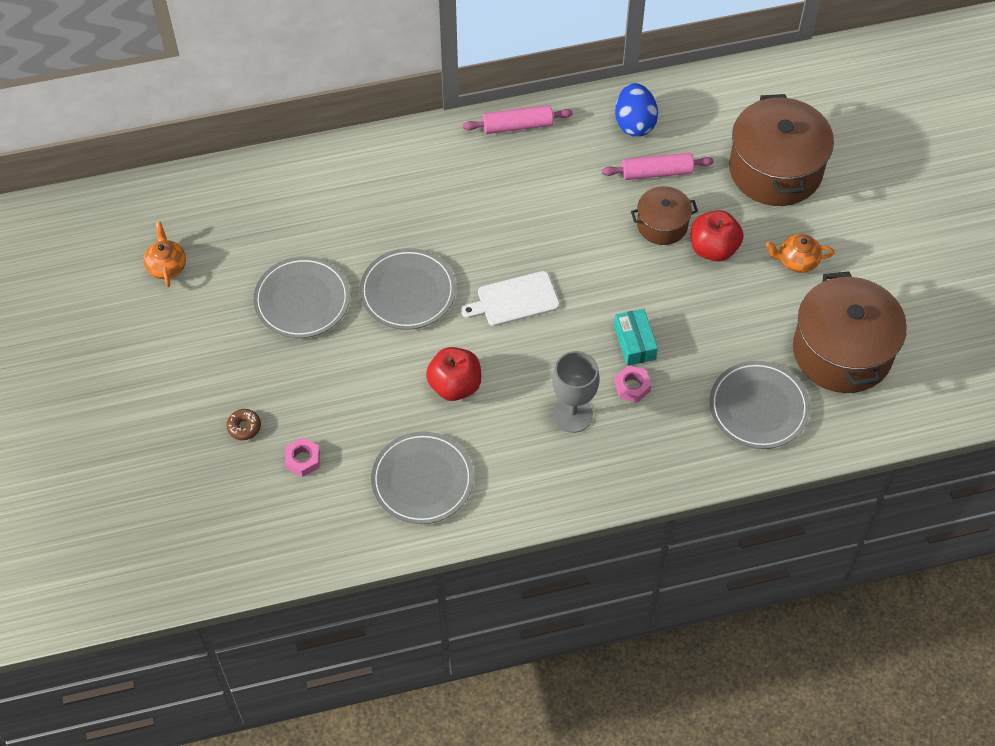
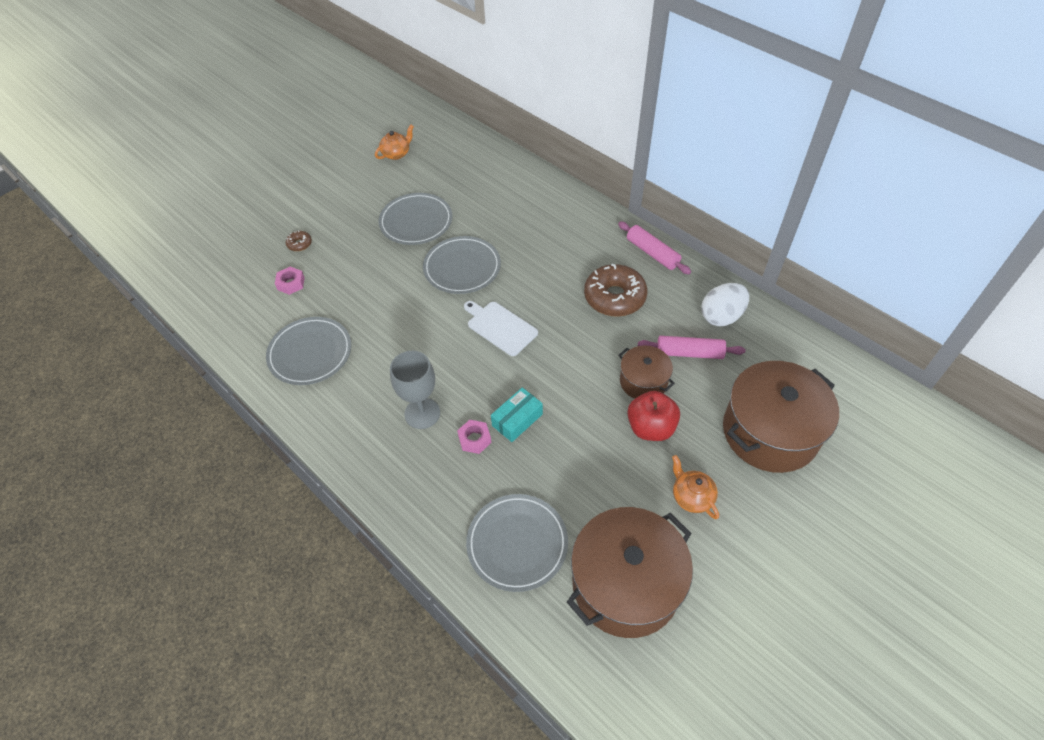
camera: 60 degrees right, 5 degrees down
red apple [426,347,481,401] -> none
pink rolling pin [602,153,714,180] -> pink rolling pin turned 45 degrees counterclockwise [638,336,746,359]
blue egg [615,83,658,137] -> white egg [701,283,749,326]
none -> brown donut [584,264,648,317]

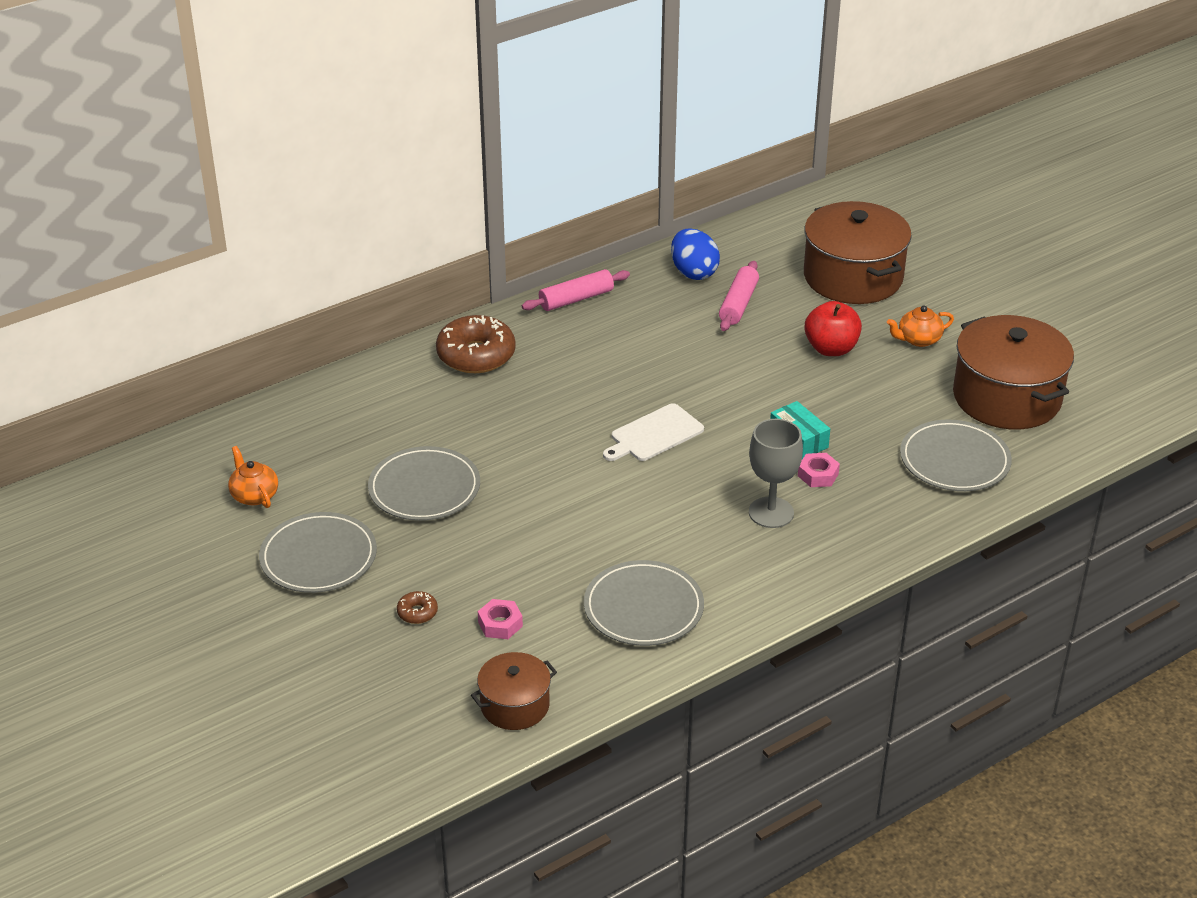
camera: 80 degrees left, 15 degrees down
grey plate [423,236,501,294] -> grey plate moved to [259,512,377,593]
brown donut [584,264,648,317] -> brown donut moved to [436,315,516,373]
brown pot [618,345,675,399] -> brown pot moved to [471,652,557,730]
white egg [701,283,749,326] -> blue egg [671,228,720,280]

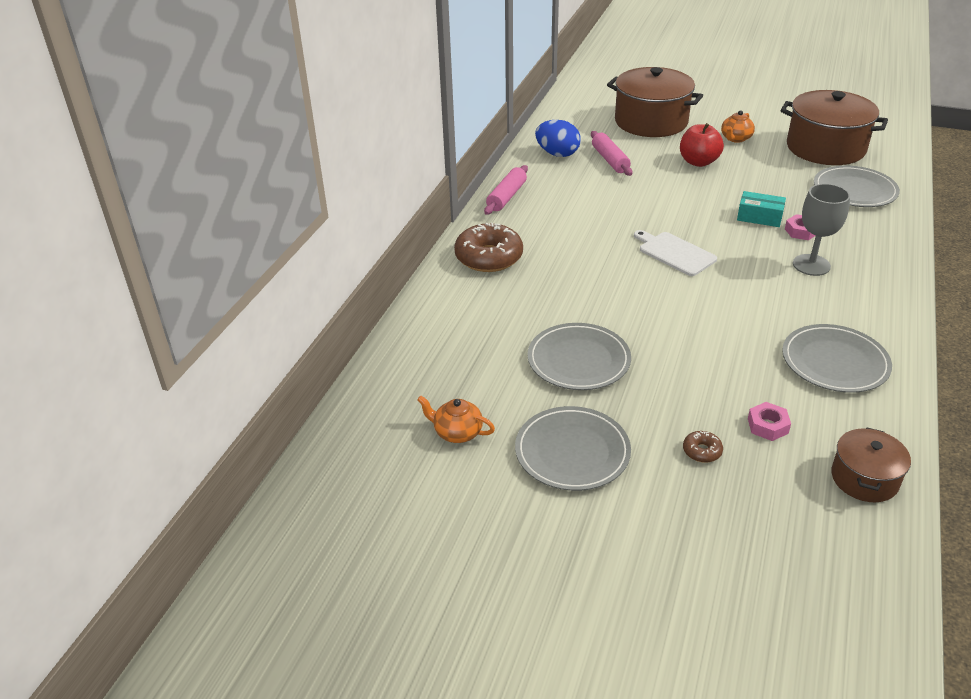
camera: 35 degrees left, 0 degrees up
white cutting board [603,403,704,461] -> white cutting board turned 120 degrees clockwise [634,230,717,276]

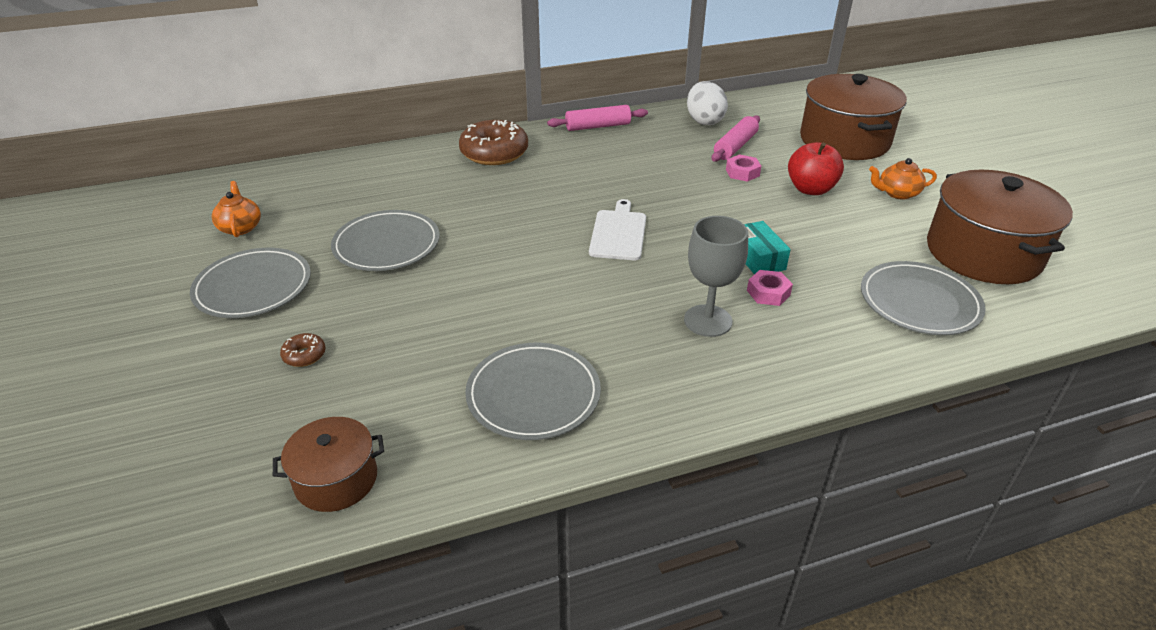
camera: 50 degrees right, 0 degrees up
blue egg [535,120,581,157] -> white egg [687,81,728,125]
pink nut [748,402,791,441] -> pink nut moved to [726,154,761,182]

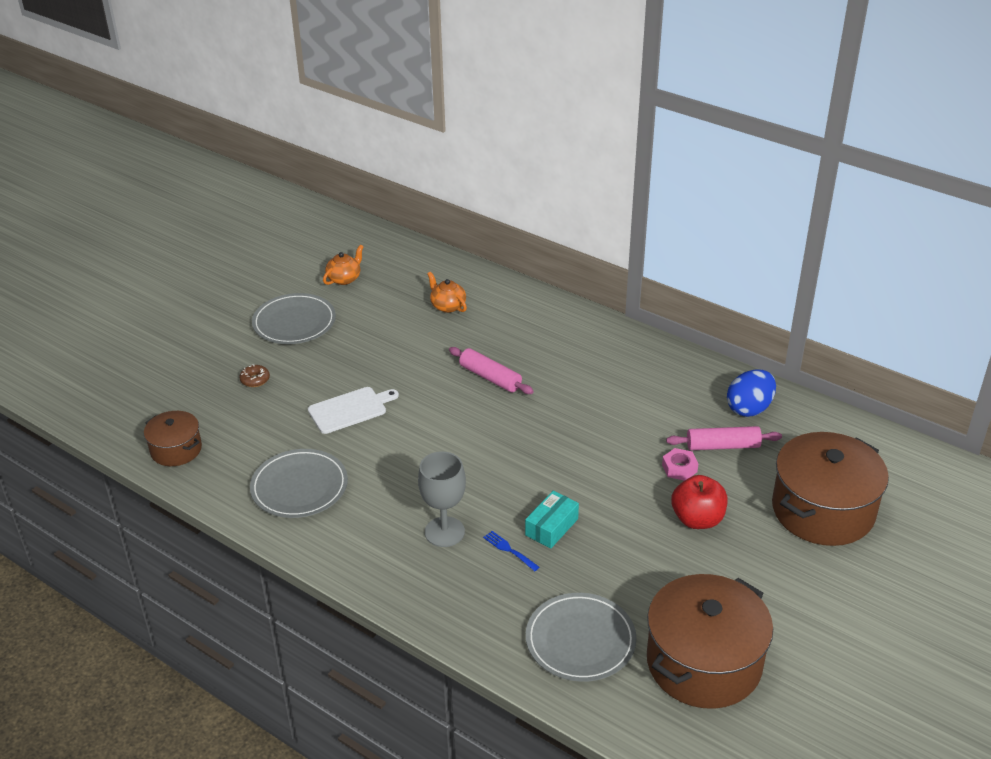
camera: 55 degrees right, 0 degrees up
grey plate [331,210,440,271] -> none
brown donut [459,120,528,165] -> none
pink rolling pin [547,105,648,131] -> pink rolling pin moved to [449,347,534,394]
white cutting board [589,199,646,260] -> white cutting board moved to [308,387,399,434]
white egg [687,81,728,125] -> blue egg [727,369,776,417]
pink nut [747,270,793,306] -> blue fork [483,531,539,571]
orange teapot [869,158,937,200] -> orange teapot moved to [427,272,467,313]

